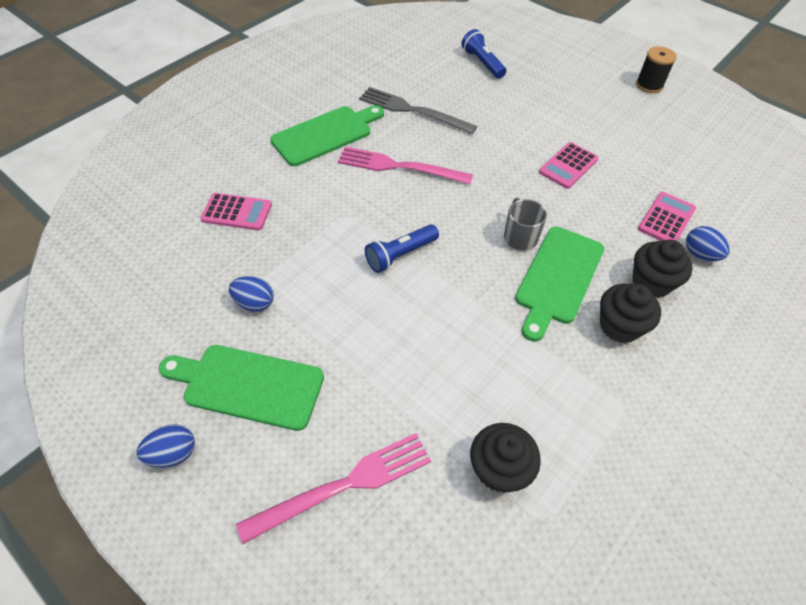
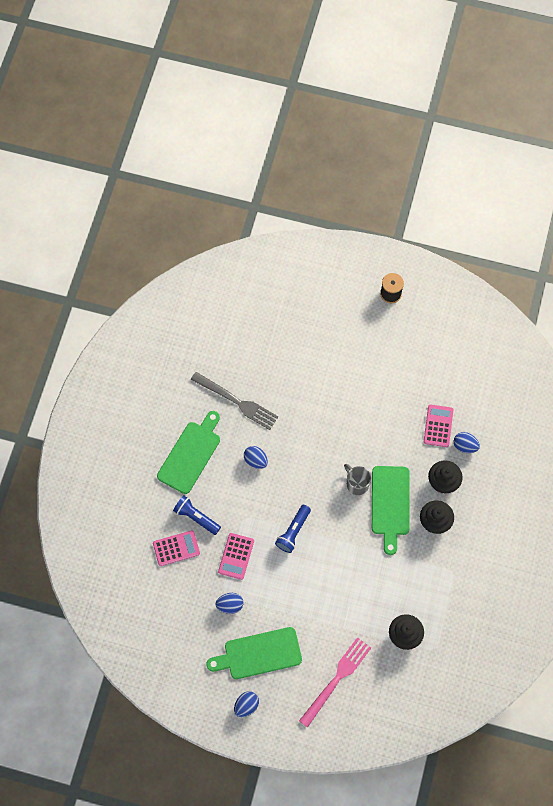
camera: 25 degrees left, 15 degrees up
pink fork [338,147,473,184] -> blue egg [244,446,268,469]
grey fork [359,87,477,134] -> grey fork turned 150 degrees counterclockwise [191,372,278,430]
blue flashlight [461,29,506,79] -> blue flashlight moved to [173,496,221,535]
pink calculator [539,142,599,189] -> pink calculator moved to [218,533,254,580]

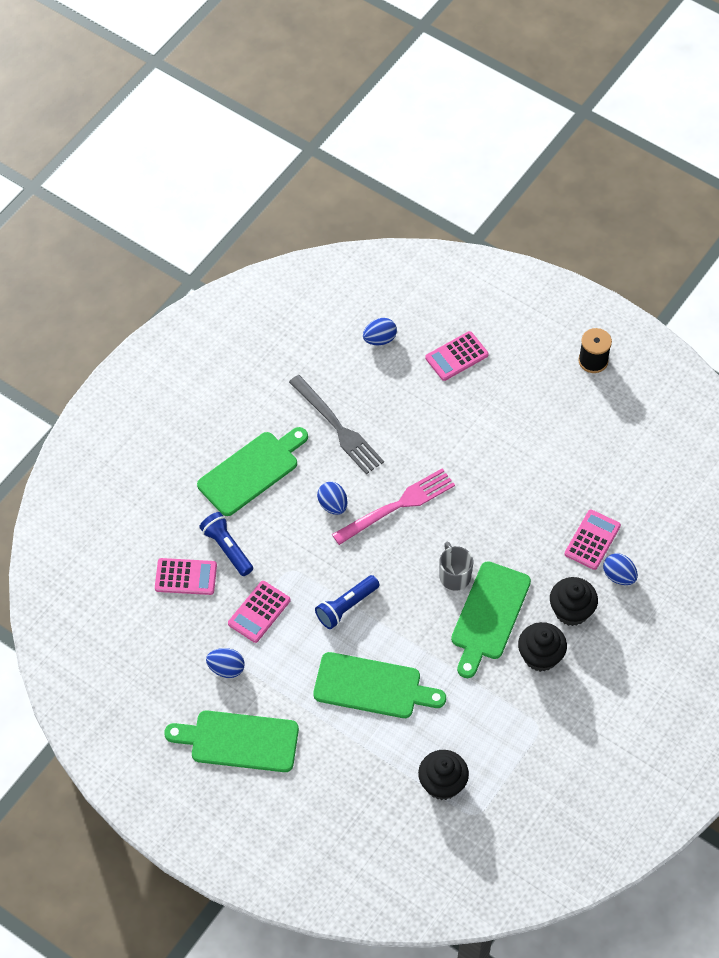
camera: 20 degrees right, 10 degrees down
blue egg [234,692,259,717] -> blue egg moved to [363,318,397,345]
pink fork [299,637,371,728] -> pink fork moved to [332,468,455,545]
none -> green cutting board [313,652,446,718]
none -> pink calculator [425,331,489,381]

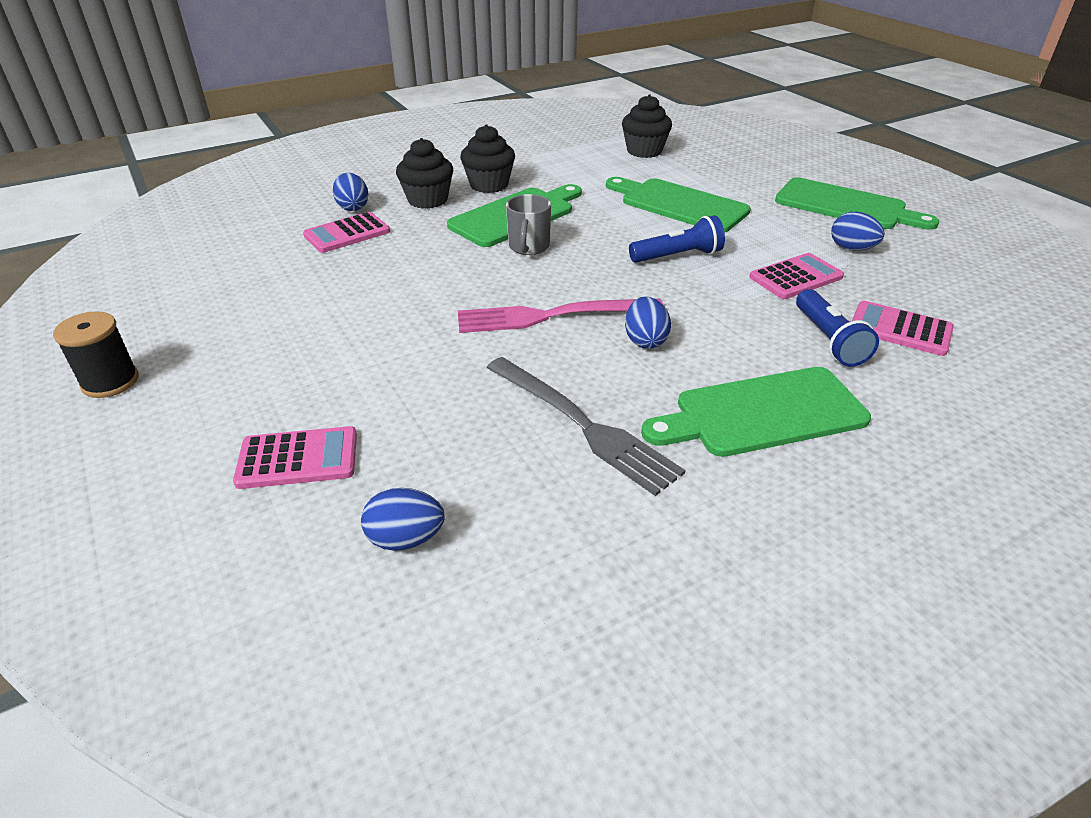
camera: 155 degrees left, 20 degrees down
grey fork [289,375,384,474] -> grey fork turned 150 degrees clockwise [486,357,686,496]

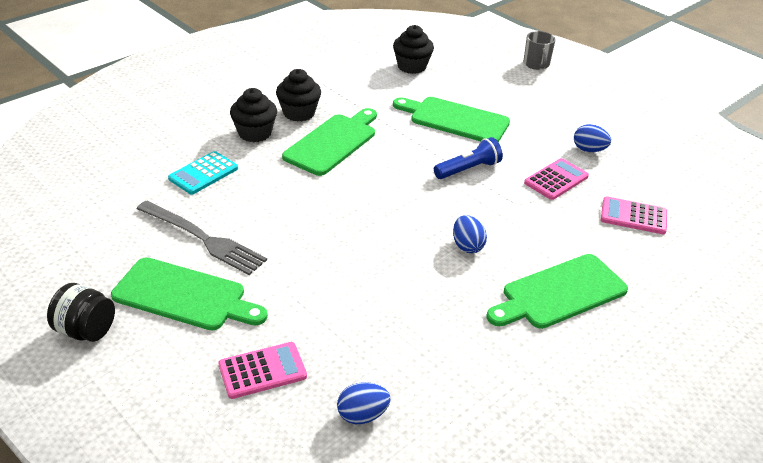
camera: 15 degrees left, 0 degrees up
black spool [53,311,139,398] -> black jar [47,283,115,342]
pink calculator [303,212,390,253] -> turquoise calculator [168,151,238,195]
blue egg [333,173,368,211] -> none
pink fork [458,299,663,333] -> none
grey fork [486,357,686,496] -> grey fork moved to [137,201,267,275]
grey mug [506,194,551,255] -> grey mug moved to [523,31,556,70]
green cutting board [775,178,939,230] -> green cutting board moved to [111,257,268,330]
blue flashlight [796,289,879,367] -> none

